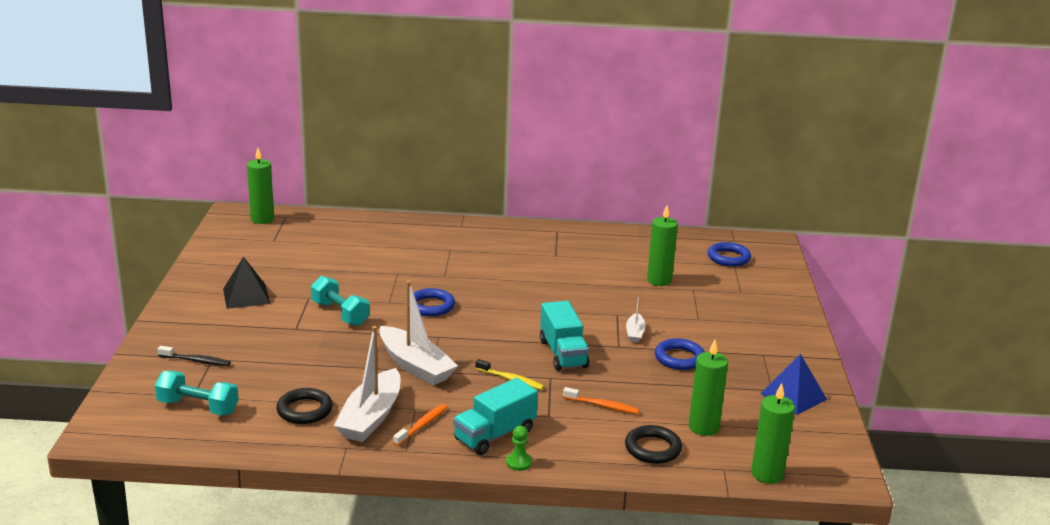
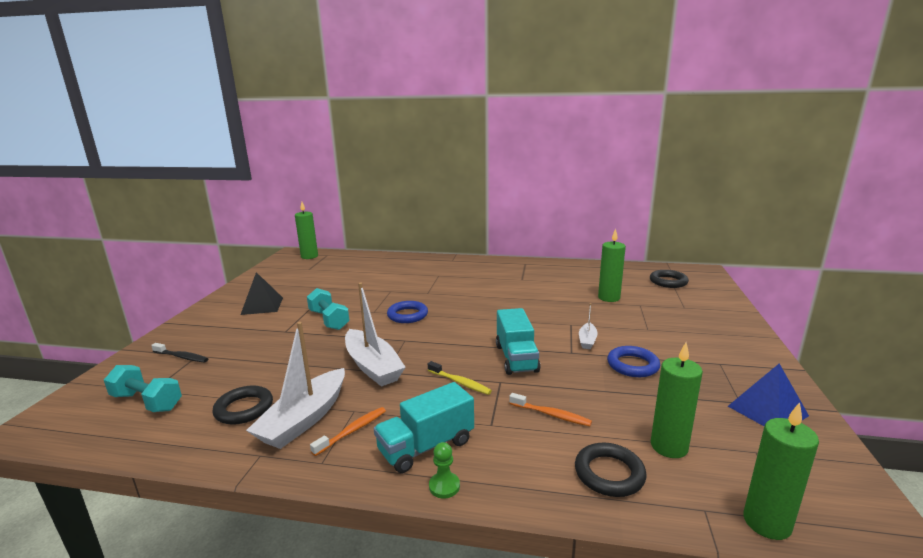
camera: 10 degrees right, 5 degrees down
blue ring [708,242,751,267] -> black ring [650,270,689,288]

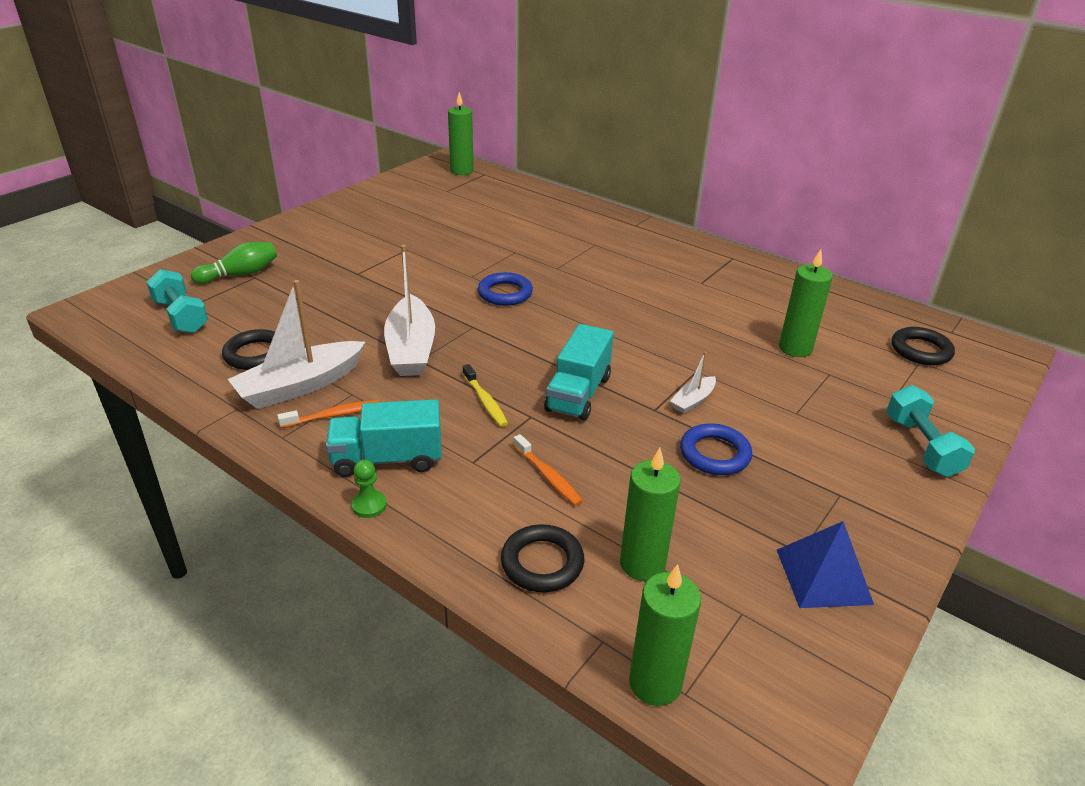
camera: 25 degrees right, 15 degrees up
black toothbrush [151,343,208,363] -> green bowling pin [191,242,277,284]
black pyramid [240,272,283,315] -> none
turquoise dumbbell [307,288,350,330] -> turquoise dumbbell moved to [886,385,975,477]

